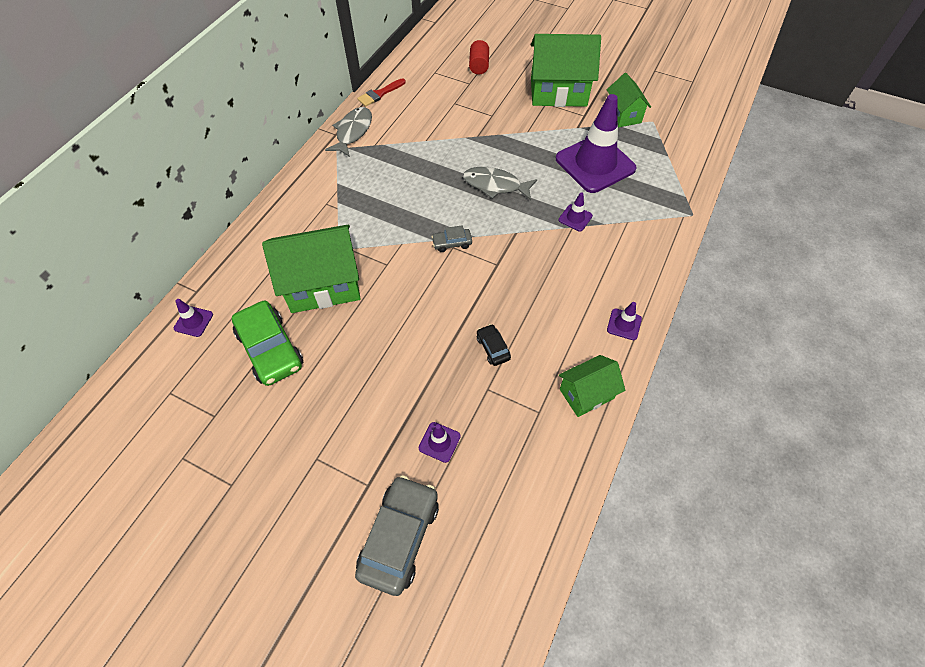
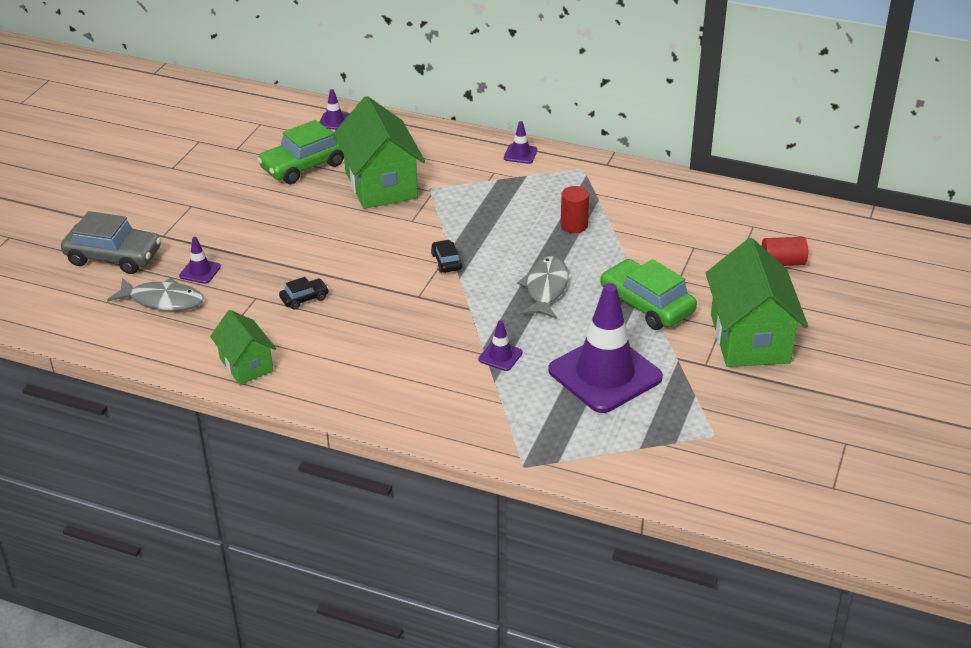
camera: 85 degrees right, 20 degrees down
grey fish [325,107,372,157] -> grey fish moved to [107,278,204,311]
red brush [357,78,406,107] -> none
grey car [431,225,472,252] -> black car [431,240,463,273]
green house [607,73,651,127] -> none
purple traffic cone [607,302,642,340] -> purple traffic cone moved to [504,121,538,164]
none -> red cylinder [561,186,589,233]
none -> green car [600,259,697,330]

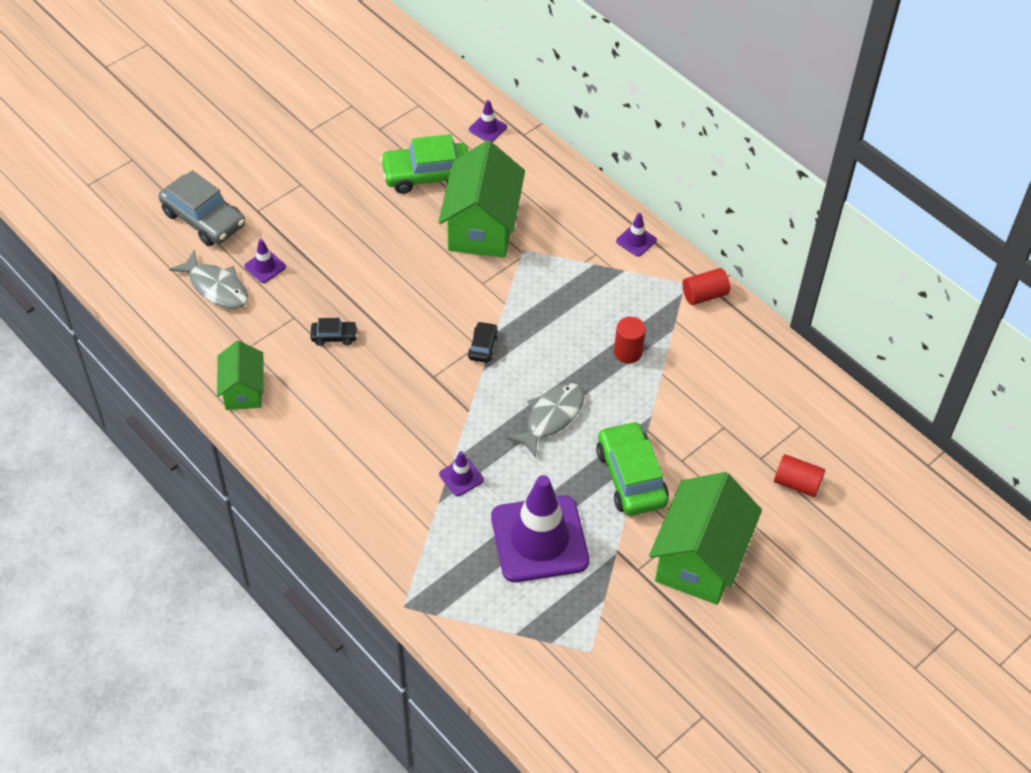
camera: 25 degrees right, 15 degrees up
none -> red cylinder [683,268,730,305]

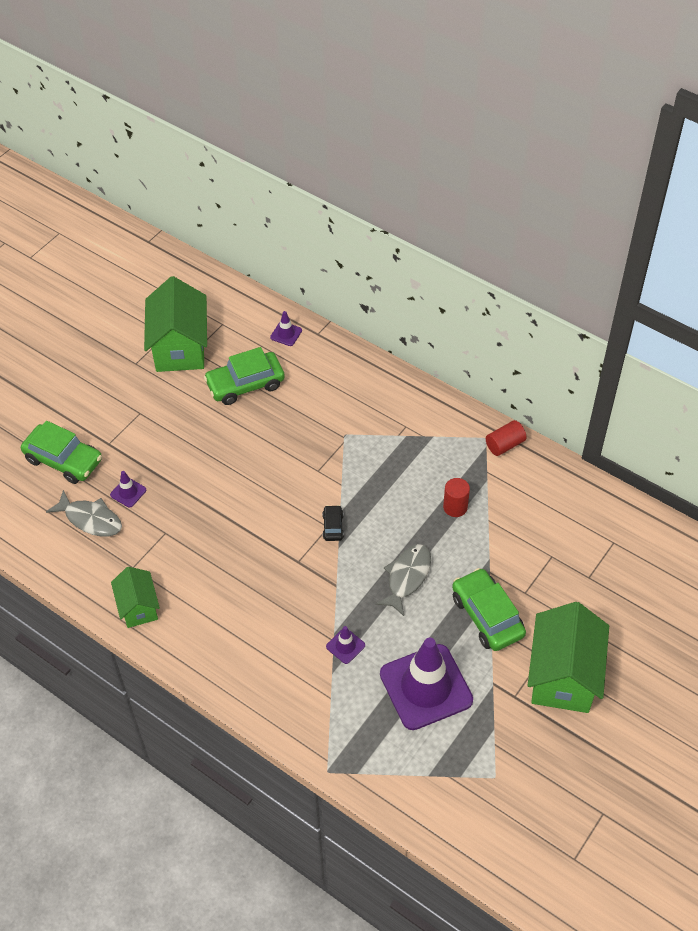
camera: 10 degrees left, 0 degrees up
grey car [159,170,245,246] -> green car [21,421,102,484]
black car [311,318,357,346] -> none
green house [439,140,525,258] -> green house moved to [144,276,207,372]
purple traffic cone [616,213,657,257] -> none
red cylinder [774,454,825,497] -> none

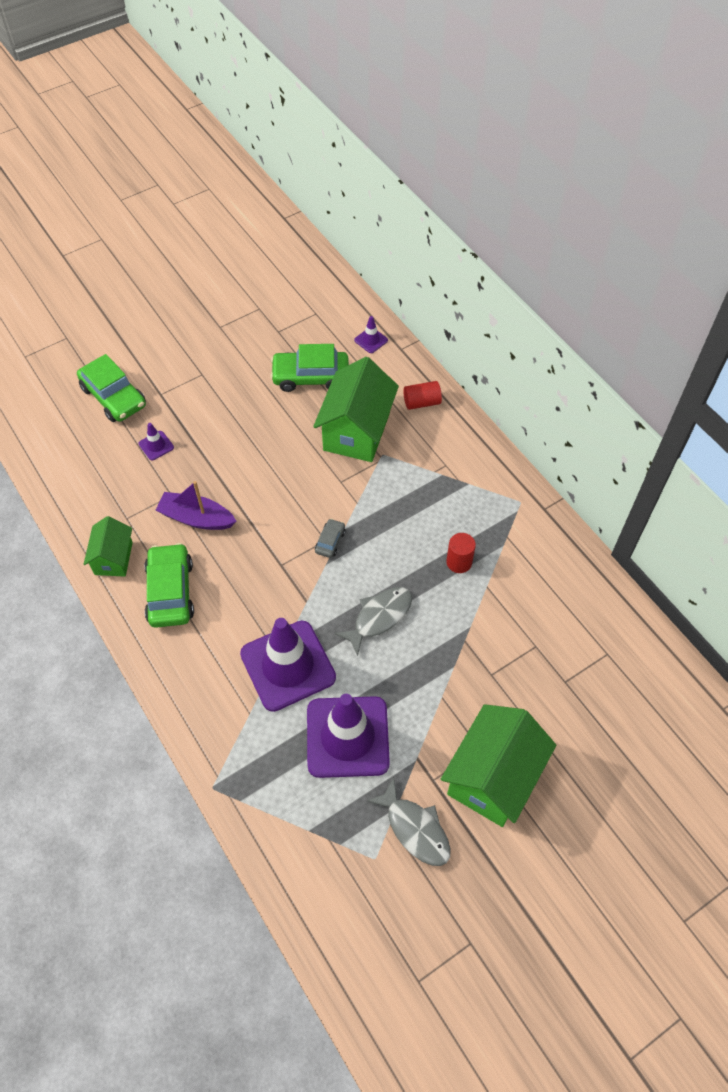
camera: 20 degrees right, 5 degrees up
grey fish [46,490,122,537] -> grey fish moved to [367,777,451,866]
green house [144,276,207,372] -> green house moved to [313,357,399,462]
black car [322,505,344,541] -> grey car [315,519,346,558]
purple traffic cone [326,626,365,664] -> purple traffic cone [240,618,336,712], size x2.44
green car [452,568,526,651] -> green car moved to [144,543,194,628]
red cylinder [486,420,526,456] -> red cylinder moved to [403,381,442,410]
none -> purple boat [156,481,237,530]

